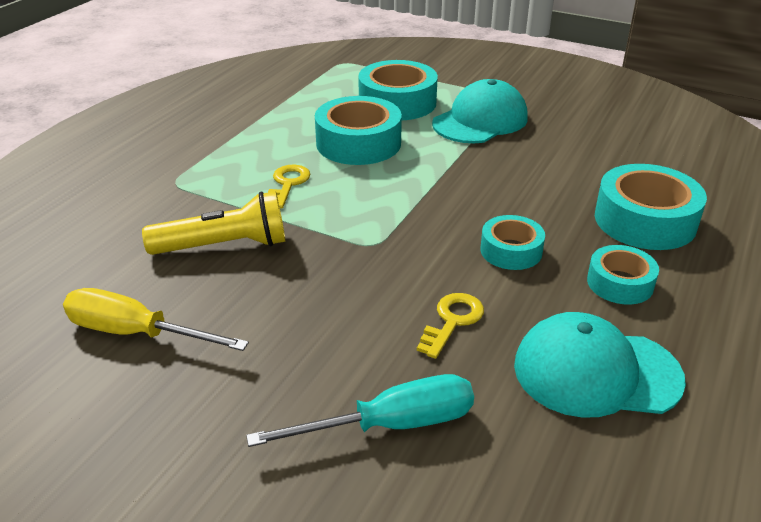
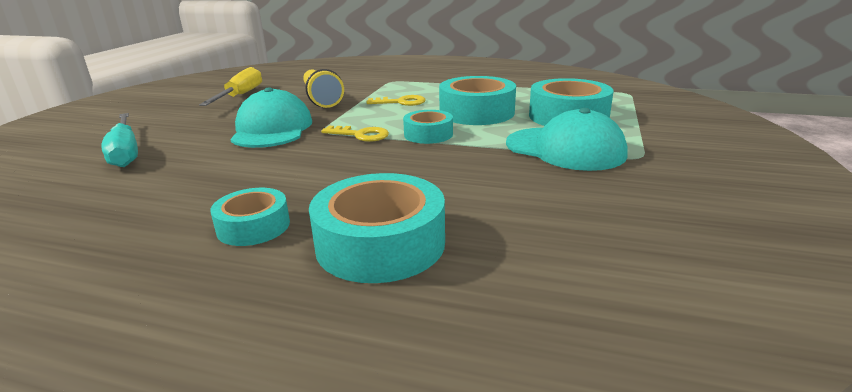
camera: 80 degrees right, 10 degrees down
yellow key [417,293,484,359] -> yellow key moved to [321,126,389,142]
turquoise tape [481,215,545,270] -> turquoise tape moved to [403,110,453,144]
turquoise cap [514,312,686,418] -> turquoise cap moved to [230,87,312,148]

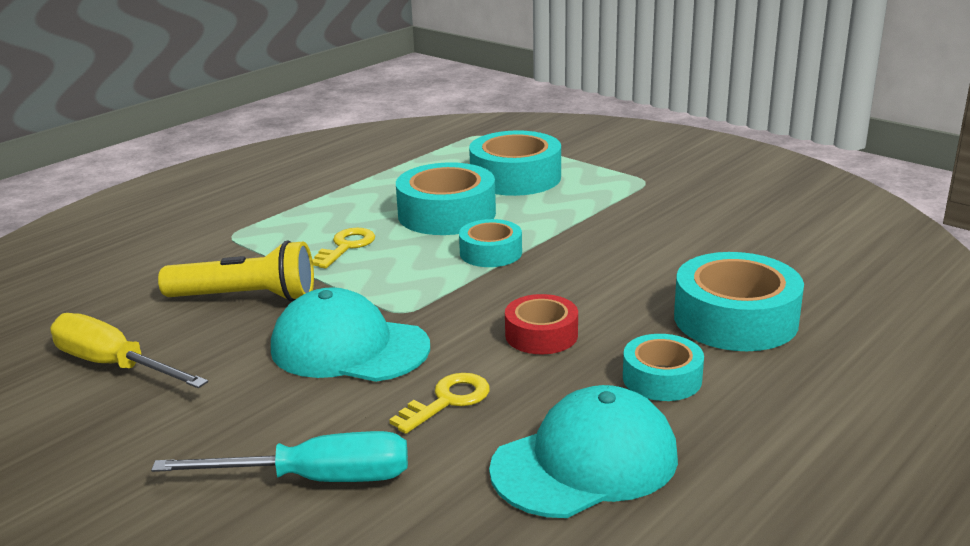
camera: 65 degrees left, 0 degrees up
yellow key [321,126,389,142] -> yellow key moved to [389,373,490,434]
turquoise cap [506,108,628,171] -> turquoise cap moved to [489,385,678,518]
none -> red tape [505,294,578,354]

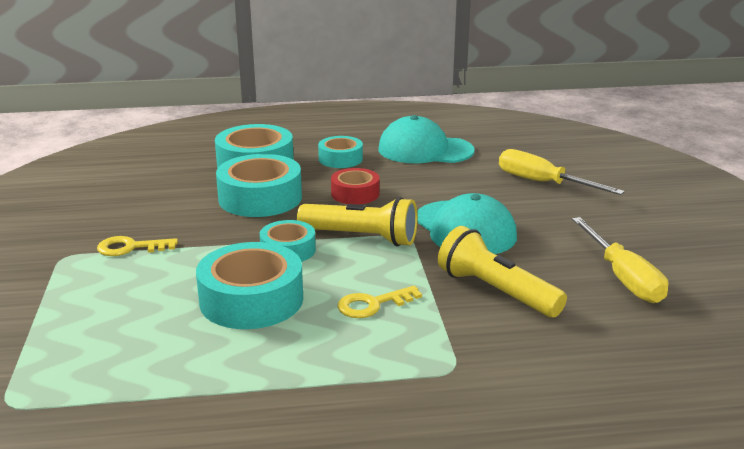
camera: 140 degrees left, 0 degrees up
turquoise screwdriver [151,431,408,482] -> yellow screwdriver [499,149,625,195]
yellow key [389,373,490,434] -> yellow key moved to [97,236,178,256]
turquoise tape [469,131,561,196] -> turquoise tape moved to [216,154,302,217]
none -> yellow flashlight [297,197,418,247]

